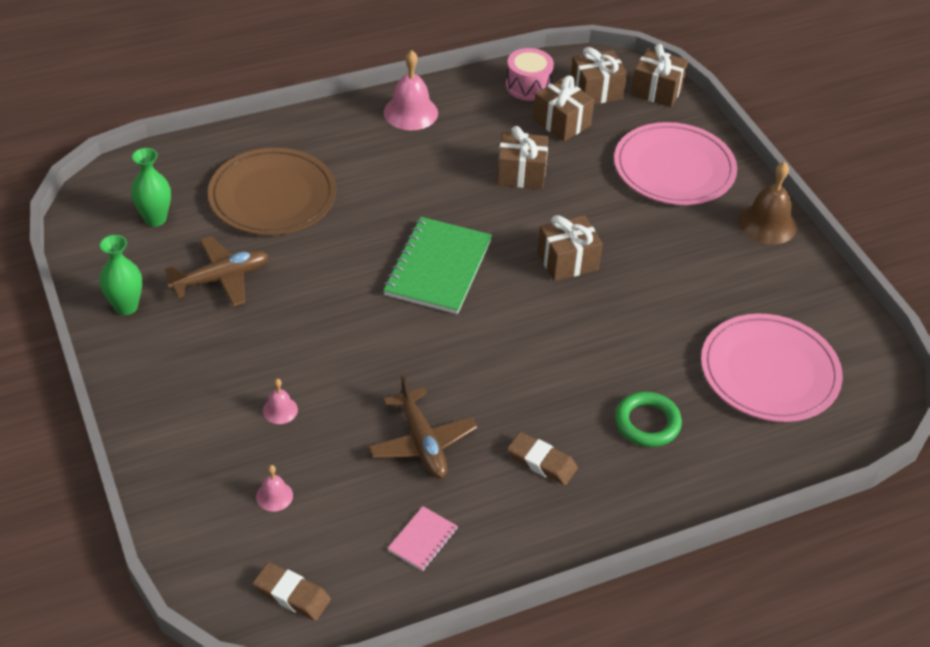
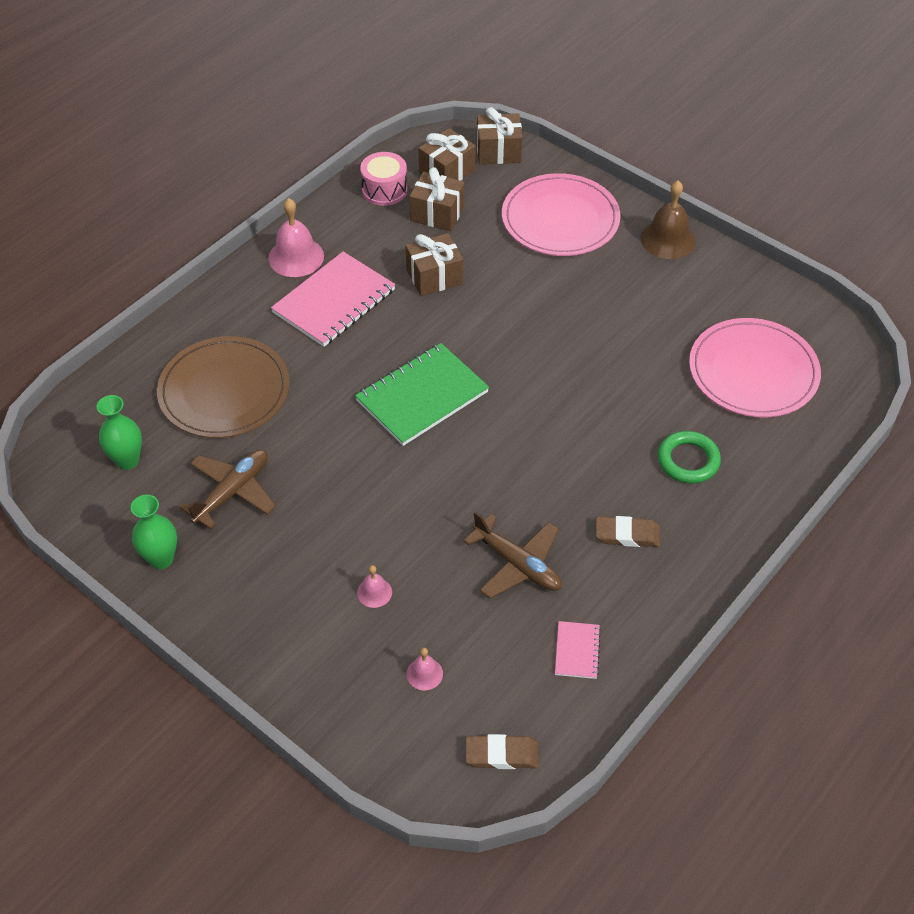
camera: 25 degrees left, 5 degrees up
green notebook [383,217,492,314] -> green notebook turned 60 degrees clockwise [355,343,489,446]
brown gift [537,215,603,281] -> none
none -> pink notebook [271,251,395,347]

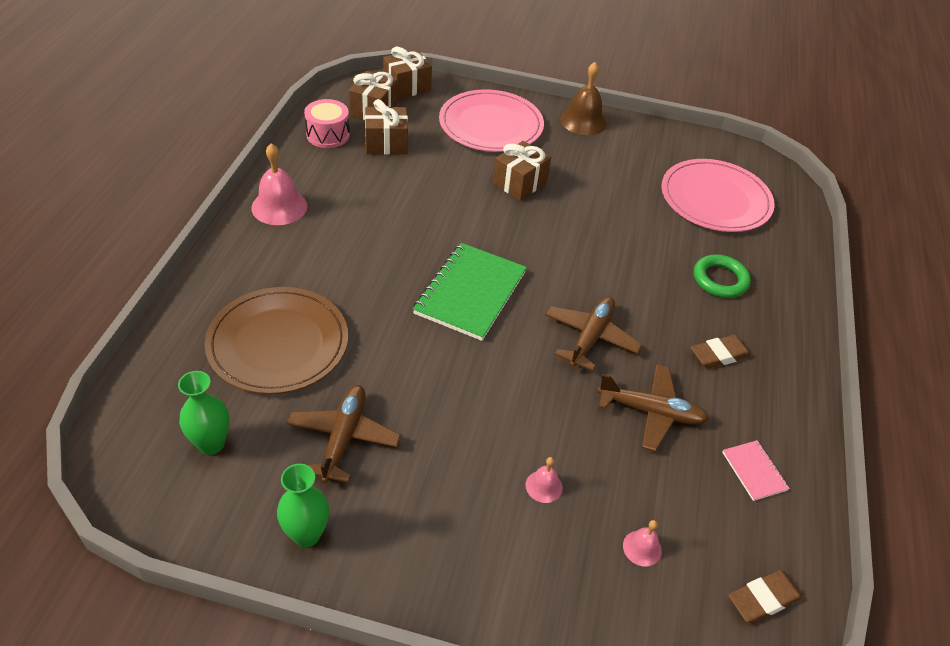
camera: 30 degrees left, 5 degrees down
pink notebook [271,251,395,347] -> none
brown gift [406,233,463,296] -> brown gift moved to [493,141,551,201]
none -> brown plane [545,296,642,371]

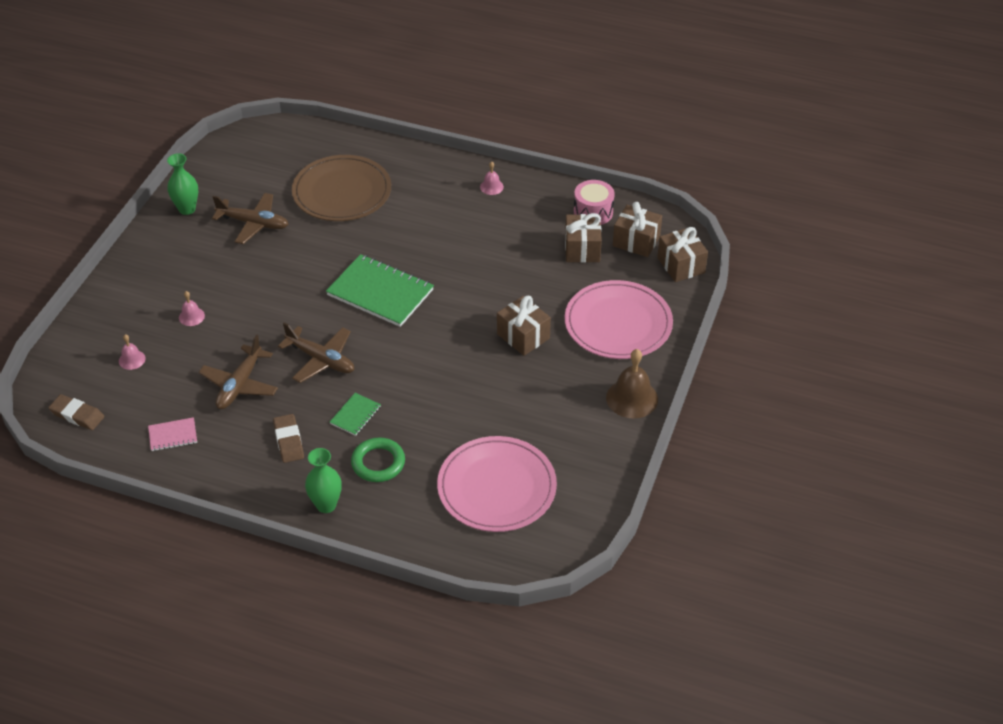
camera: 100 degrees right, 0 degrees up
green vase [178,371,229,455] -> green vase moved to [305,448,342,513]
pink bell [251,143,307,225] -> pink bell [480,161,504,195], size x0.52
brown eraser [728,570,803,623] -> brown eraser turned 45 degrees counterclockwise [49,394,104,430]
none -> green notebook [330,393,381,436]

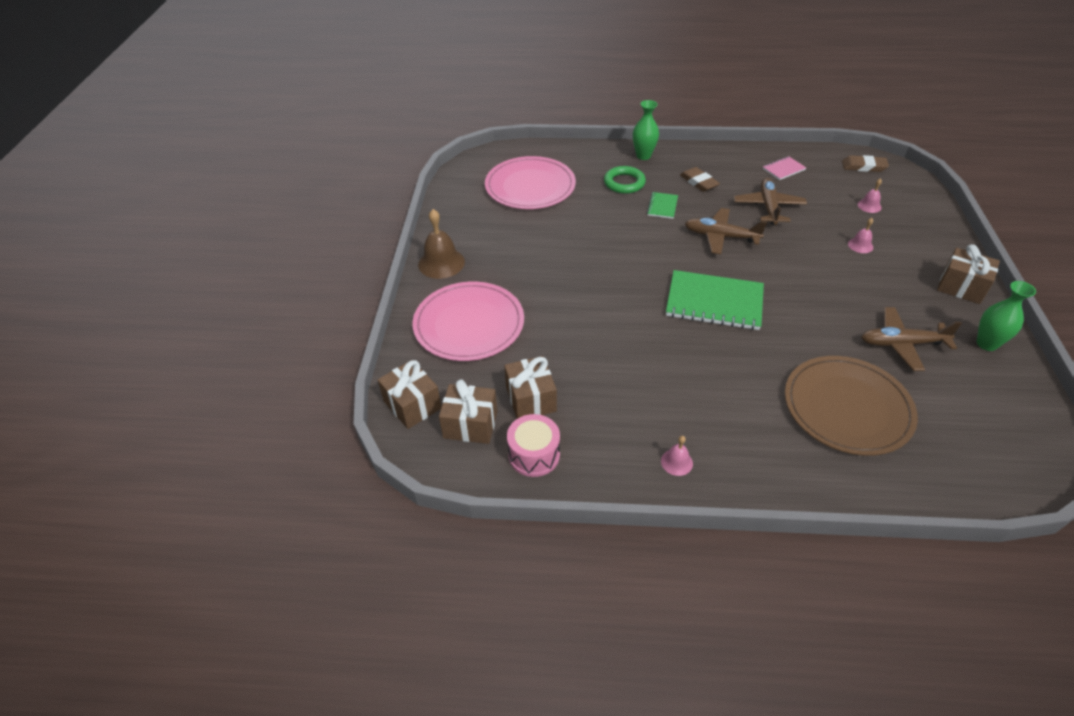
camera: 165 degrees right, 0 degrees up
brown gift [497,296,551,356] -> brown gift moved to [937,244,1000,304]

